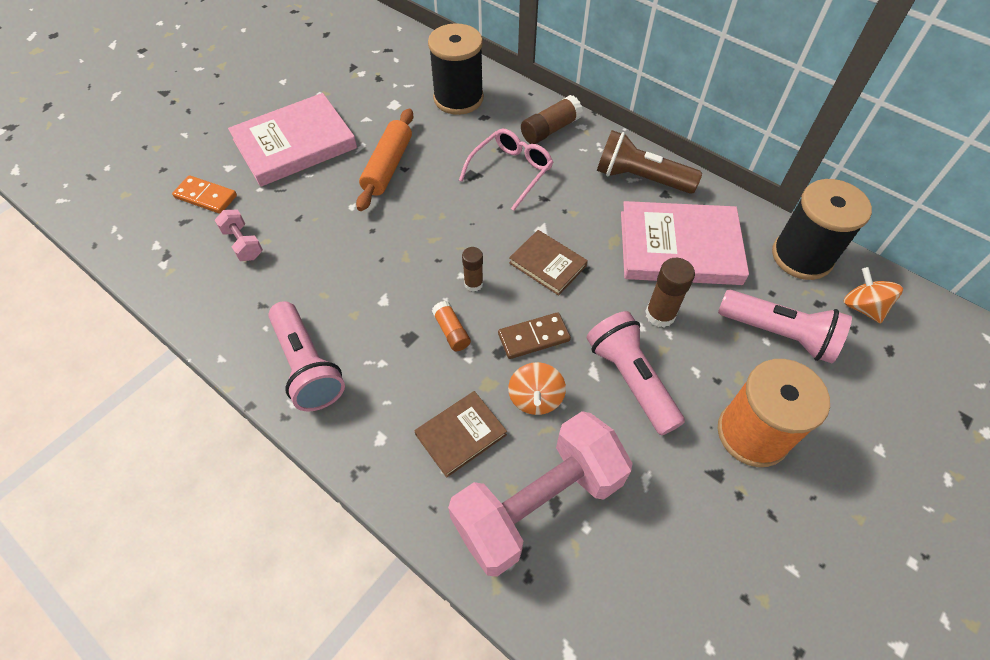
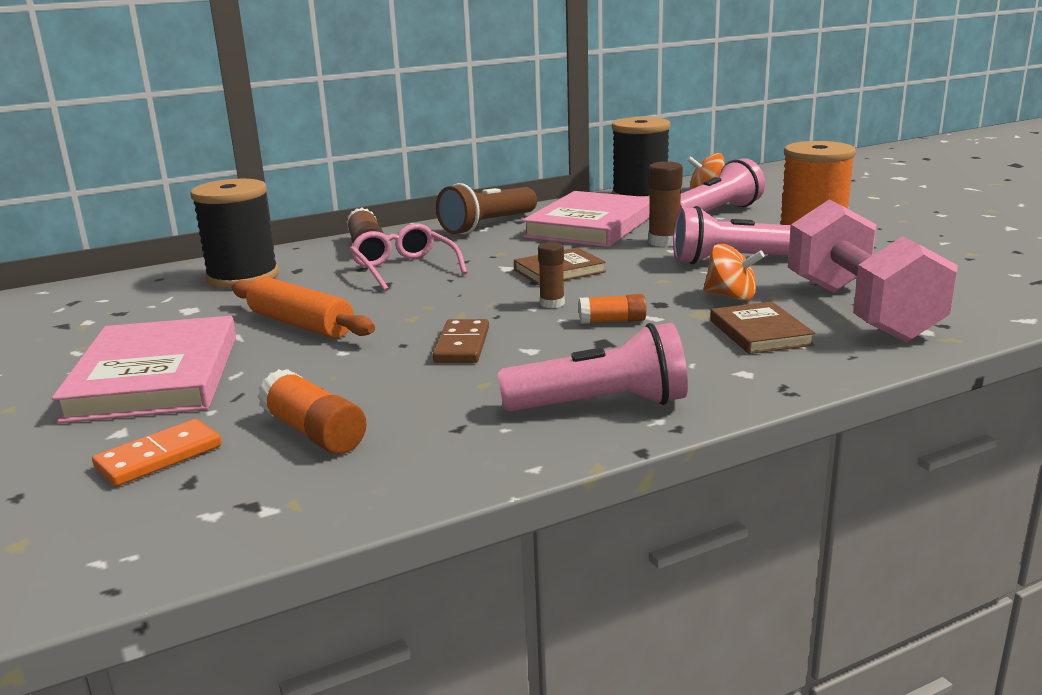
camera: 65 degrees left, 35 degrees down
pink dumbbell [215,210,263,261] -> orange glue stick [257,369,367,454]
brown domino [498,312,571,359] -> brown domino moved to [432,319,489,363]

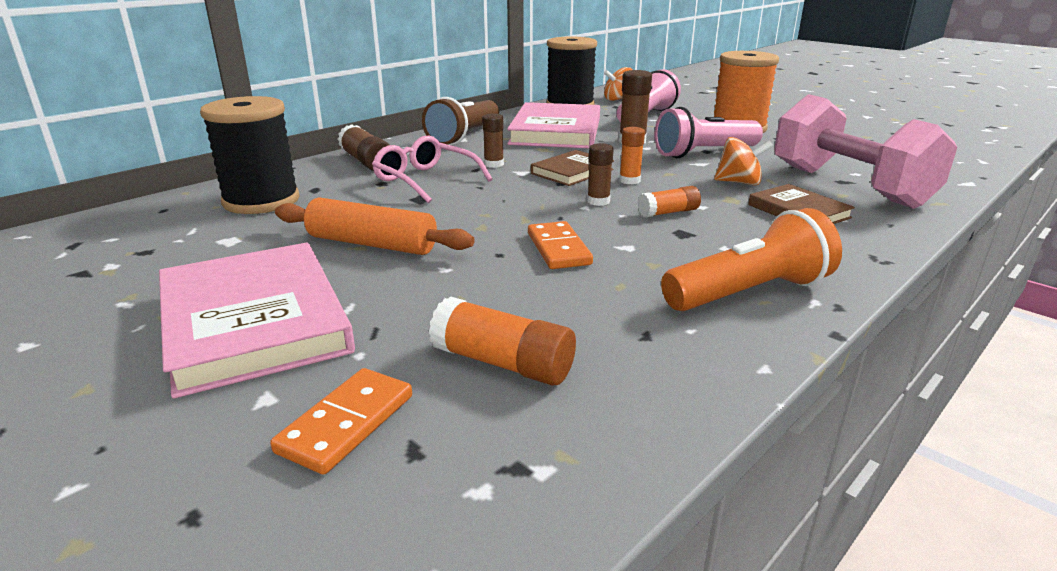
camera: 20 degrees left, 5 degrees up
brown domino [432,319,489,363] -> orange domino [528,221,593,269]
pink flashlight [497,323,688,412] -> orange flashlight [661,208,842,311]
none -> brown glue stick [482,113,504,168]
none -> orange glue stick [619,127,645,184]

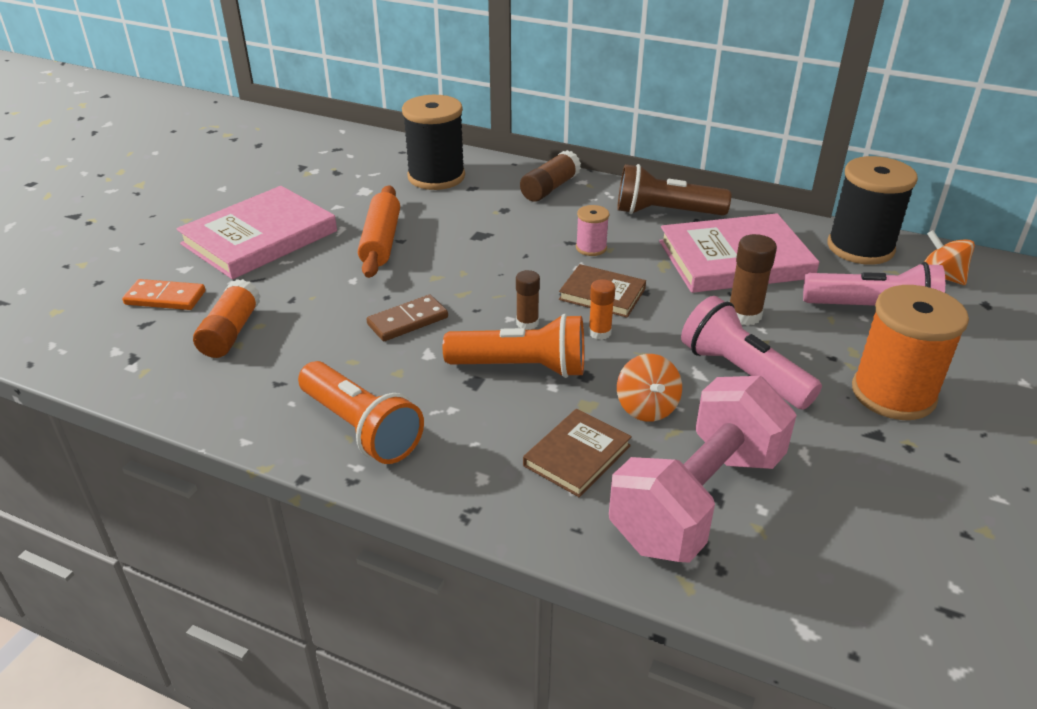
camera: 70 degrees right, 10 degrees up
pink glasses [372,136,492,203] -> none
brown glue stick [482,113,504,168] -> pink spool [576,205,609,256]
orange domino [528,221,593,269] -> brown domino [366,295,448,341]
orange glue stick [638,186,701,217] -> orange flashlight [443,314,584,378]

